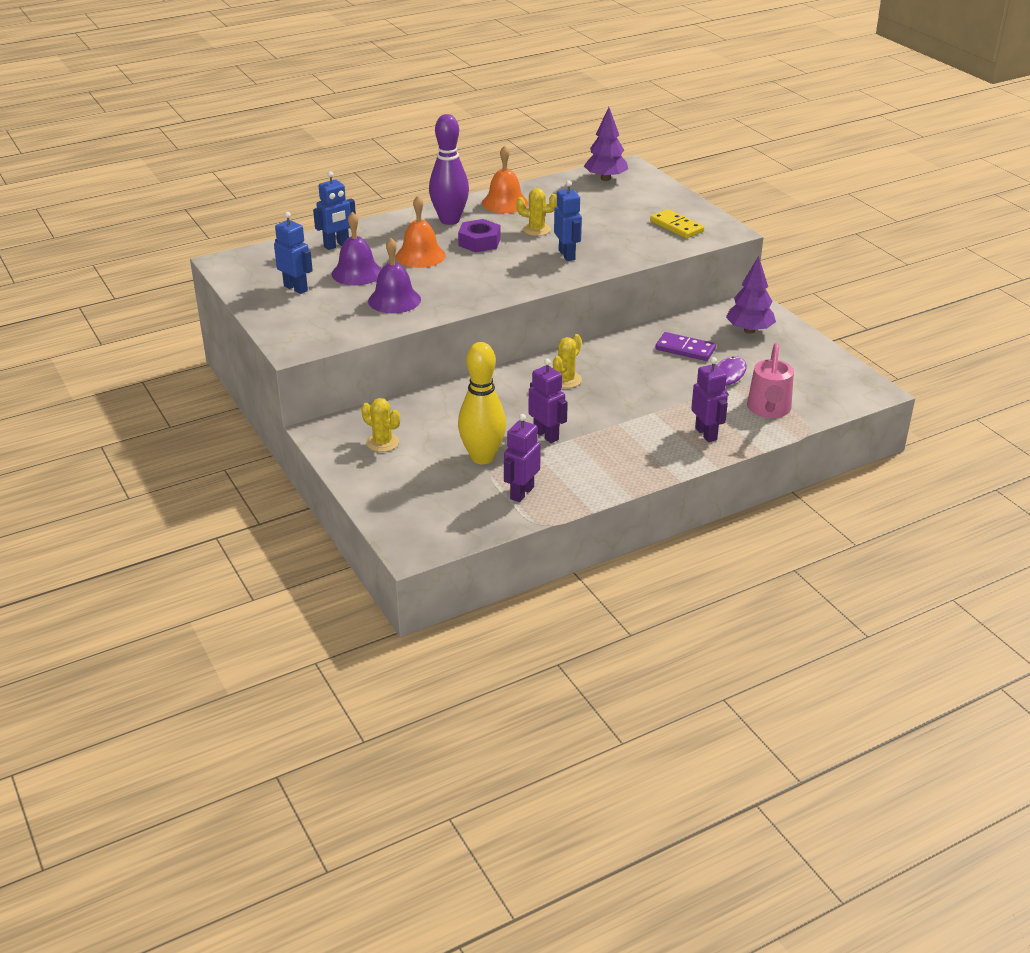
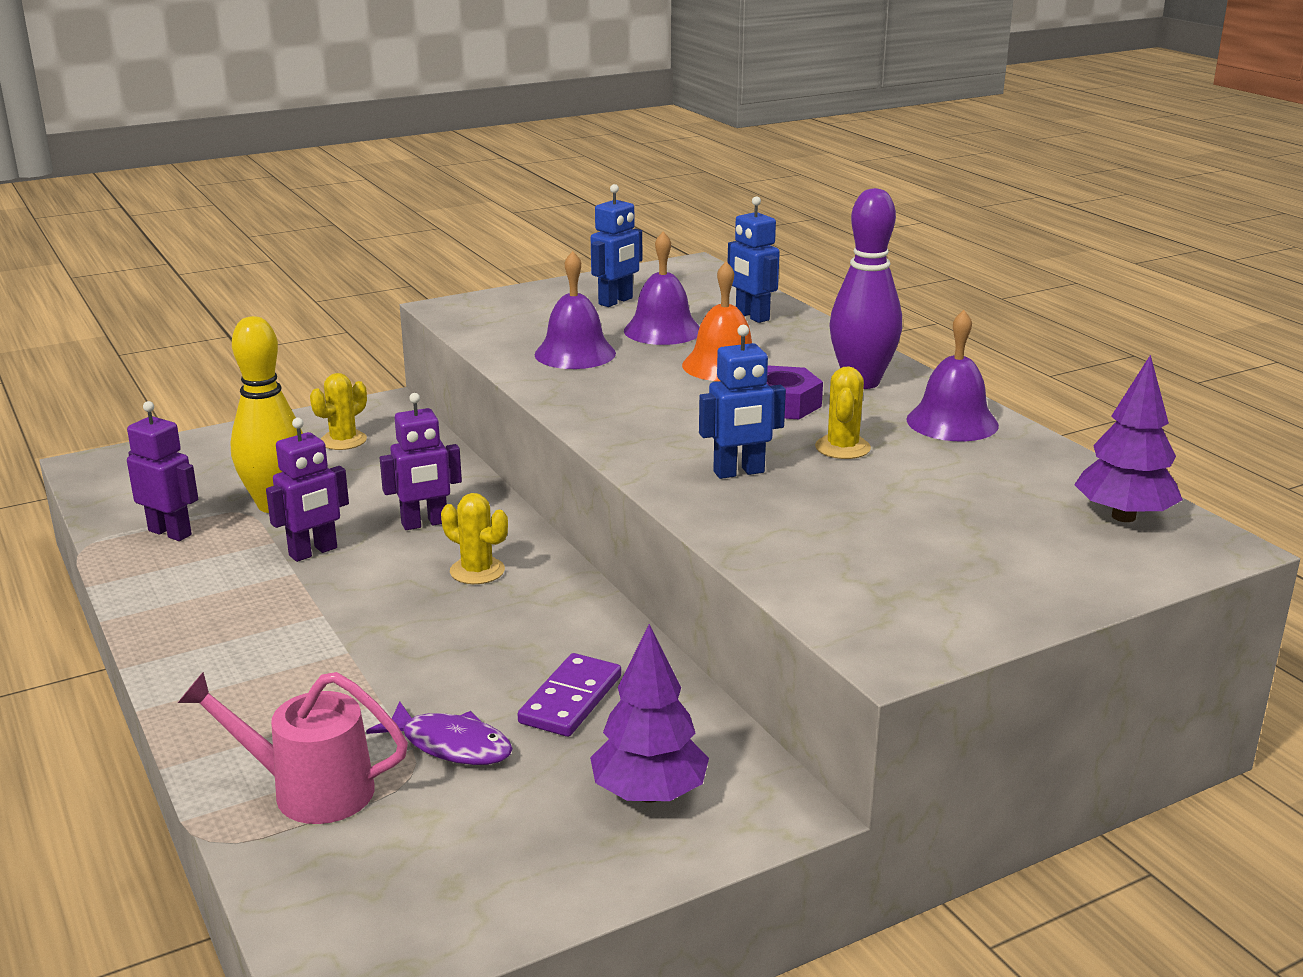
camera: 90 degrees right, 10 degrees down
orange bell [482,145,528,213] -> purple bell [906,310,999,441]
yellow domino [650,209,704,239] -> none
purple robot [691,357,728,442] -> purple robot moved to [380,393,462,530]

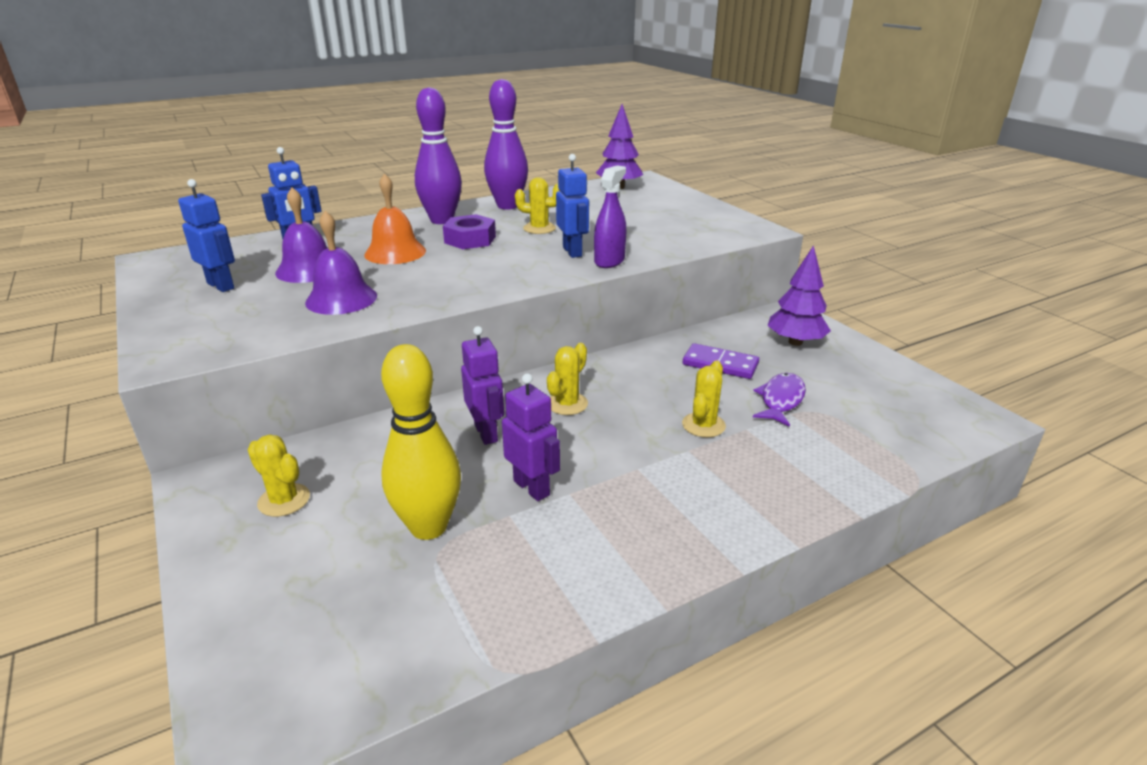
camera: 90 degrees left, 5 degrees up
purple robot [127,401,198,541] -> none
pink watering can [178,672,408,824] -> none
purple bell [906,310,999,441] -> purple bowling pin [484,79,528,210]
none -> purple spray bottle [594,165,626,268]
none -> yellow cactus [682,361,726,437]

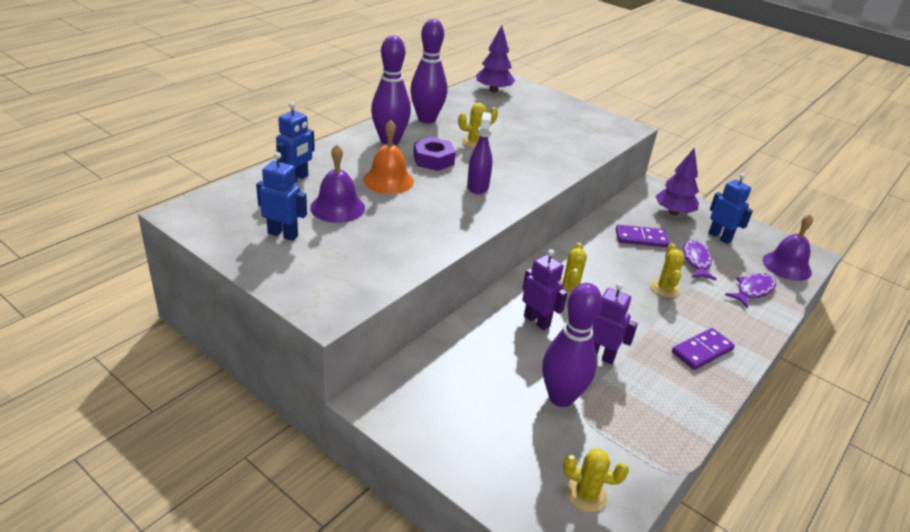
camera: 25 degrees left, 5 degrees up
yellow cactus [247,435,310,517] -> yellow cactus moved to [563,449,629,512]
purple bell [305,211,377,315] -> purple bell moved to [763,214,813,281]
yellow bowling pin [381,344,461,540] -> purple bowling pin [542,283,602,407]
blue robot [556,154,589,258] -> blue robot moved to [708,174,753,244]
purple spray bottle [594,165,626,268] -> purple spray bottle moved to [467,112,492,194]
none -> purple domino [672,328,735,370]
none -> purple fish [725,273,776,308]

